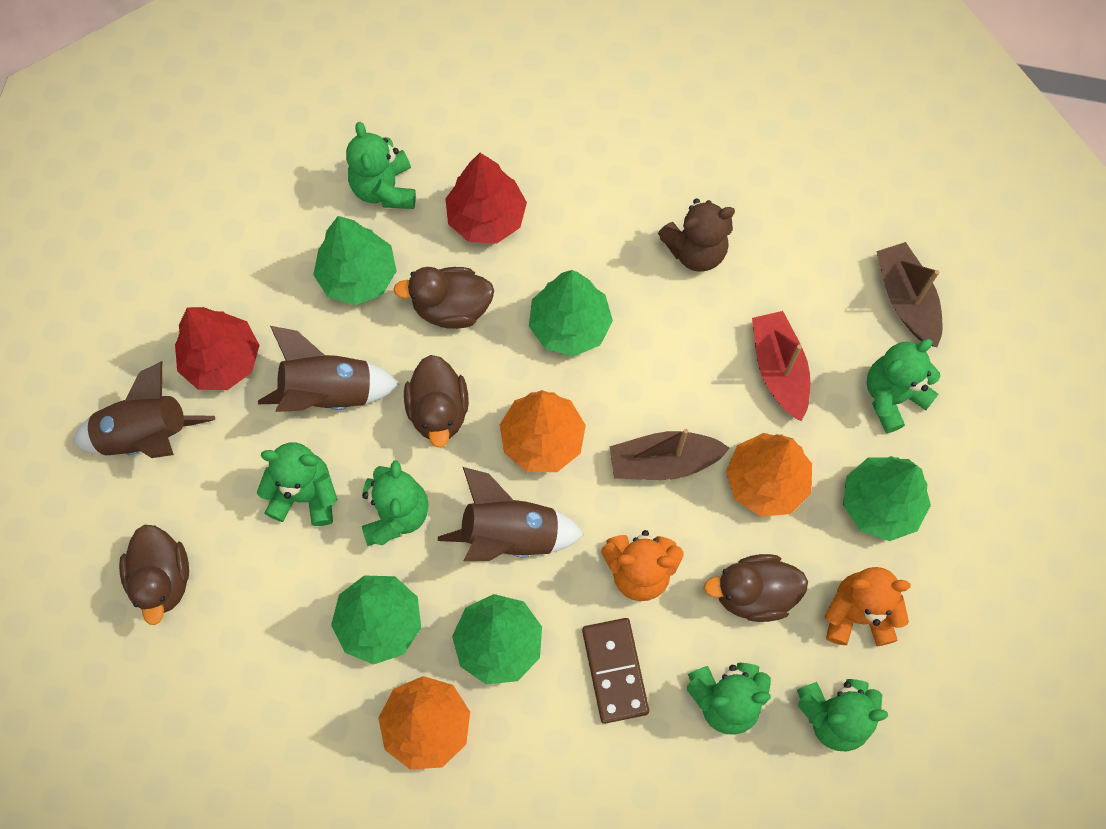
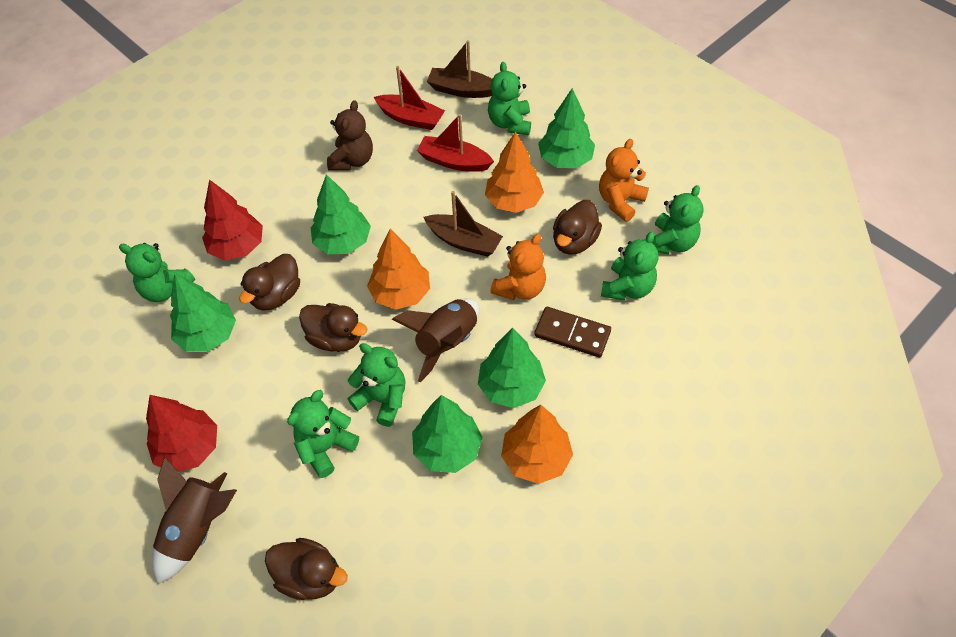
camera: 55 degrees left, 15 degrees down
brown rocket [258,326,400,412] -> none
brown boat [610,429,730,480] -> brown boat turned 90 degrees counterclockwise [424,191,503,257]
none -> red boat [374,66,445,130]

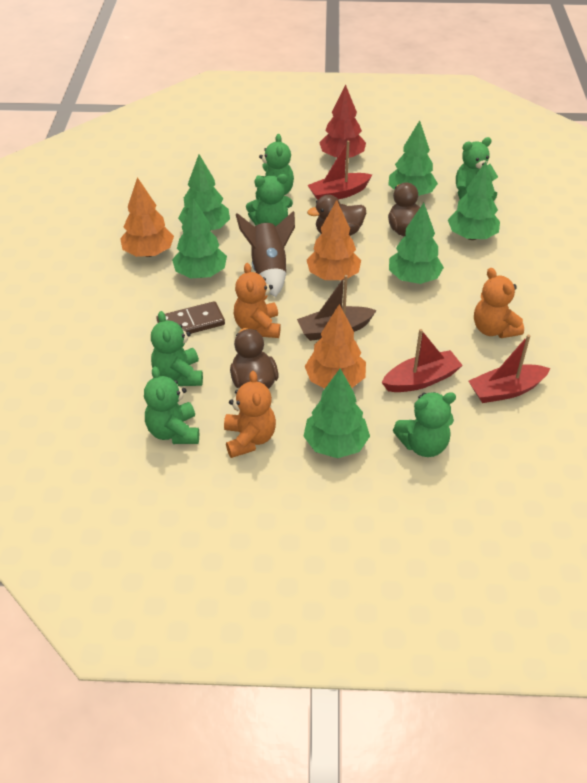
camera: 135 degrees right, 10 degrees down
brown rocket [152,457,237,584] -> none
red tree [202,179,263,260] -> green tree [448,161,500,240]
brown duck [265,538,348,600] -> none
brown teddy bear [327,100,373,171] -> orange teddy bear [474,268,524,338]
brown boat [427,40,493,98] -> none
green teddy bear [488,62,531,135] -> green teddy bear turned 120 degrees clockwise [393,392,456,457]
none -> red boat [307,140,372,200]

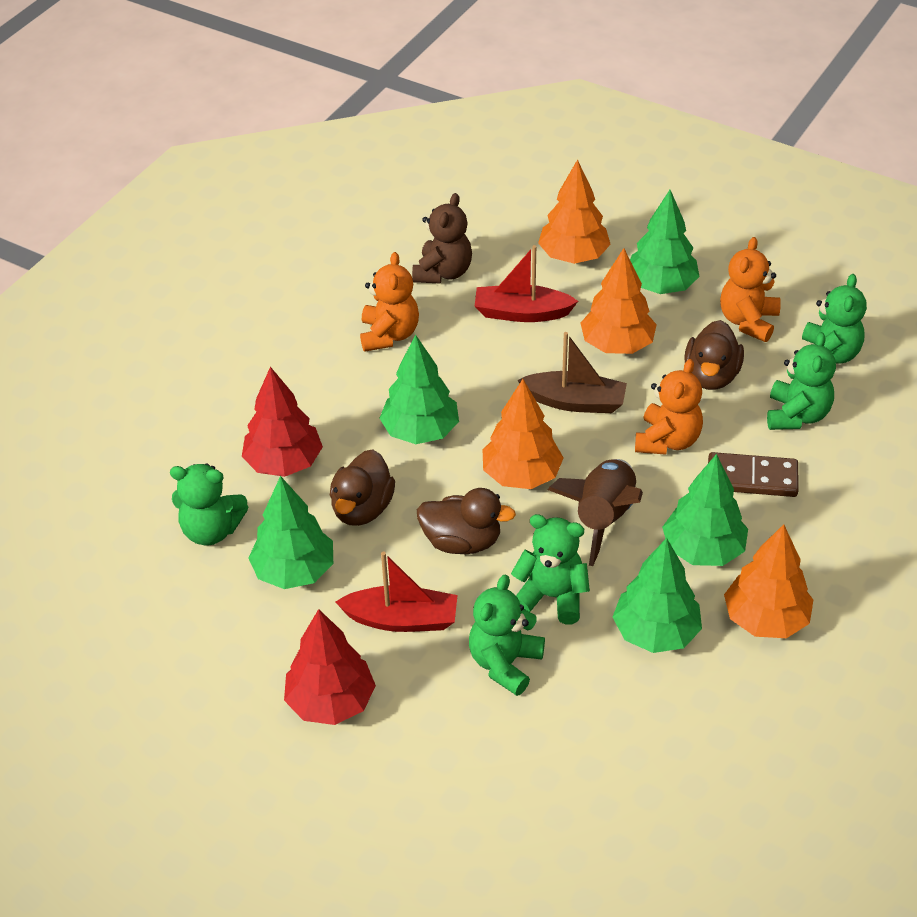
camera: 150 degrees left, 0 degrees up
green teddy bear [393,392,456,457] -> orange tree [538,159,611,264]
green tree [448,161,500,240] -> red tree [242,367,323,477]
red boat [469,335,550,403] -> brown teddy bear [412,193,472,284]

